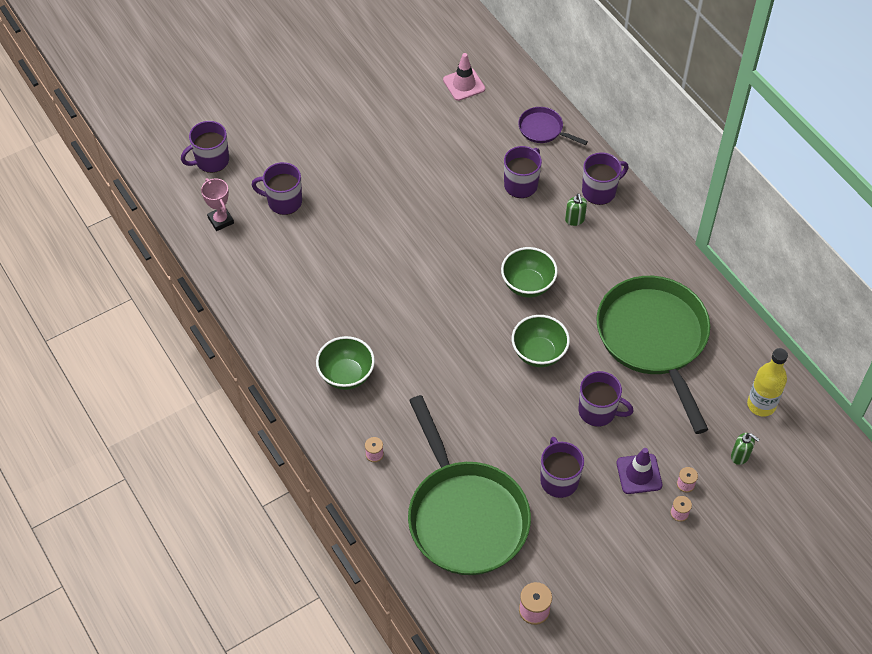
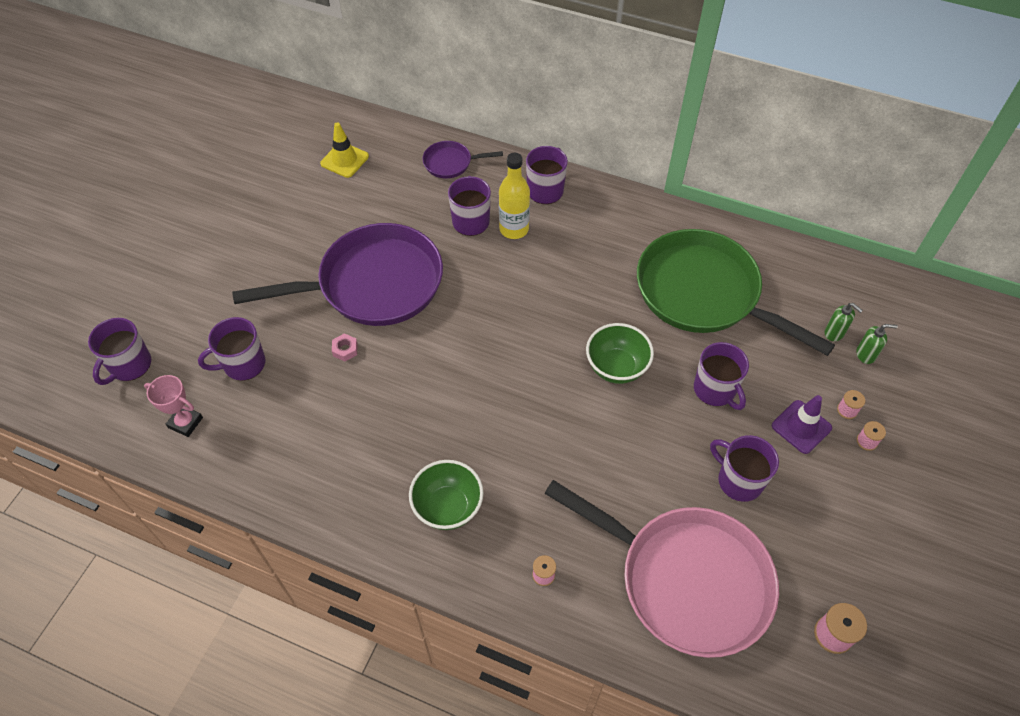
camera: 35 degrees left, 0 degrees up
green pan [408,395,531,575] -> pink pan [544,480,779,658]
pink traffic cone [443,53,485,101] -> yellow traffic cone [320,122,369,178]
green bowl [501,247,558,298] -> none
green soap dispenser [565,194,587,226] -> green soap dispenser moved to [825,303,863,341]
purple mug [579,371,634,427] -> purple mug turned 75 degrees clockwise [694,342,749,410]
yellow bottle [747,348,788,417] -> yellow bottle moved to [499,153,530,239]
none -> purple pan [232,223,443,326]
none -> pink nut [332,333,358,361]

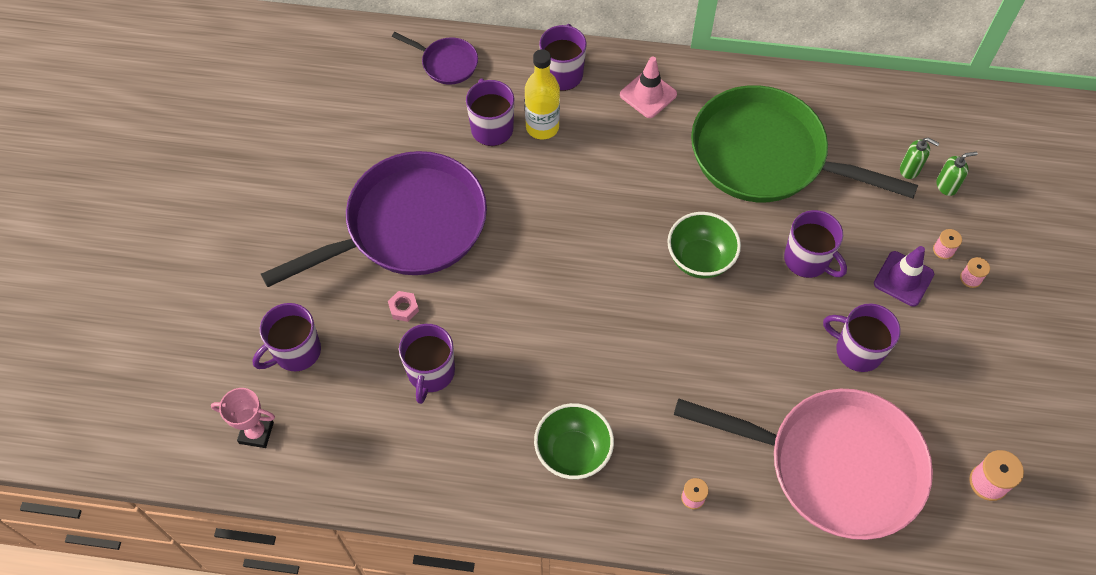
camera: 15 degrees left, 5 degrees up
purple mug [88,318,151,385] -> purple mug moved to [399,324,455,404]
yellow traffic cone [320,122,369,178] -> none
purple pan [422,141,503,179] -> purple pan turned 135 degrees counterclockwise [392,32,478,85]
none -> pink traffic cone [620,57,677,118]

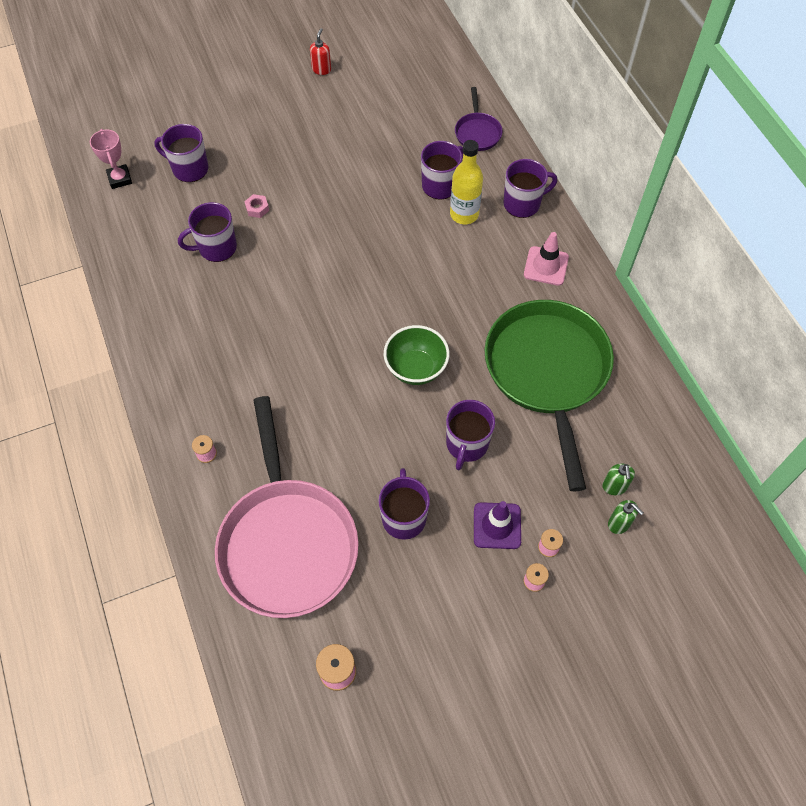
camera: 60 degrees right, 0 degrees up
purple pan [261,151,487,287] -> none
green bowl [534,403,614,479] -> none
none -> red soap dispenser [310,28,331,75]

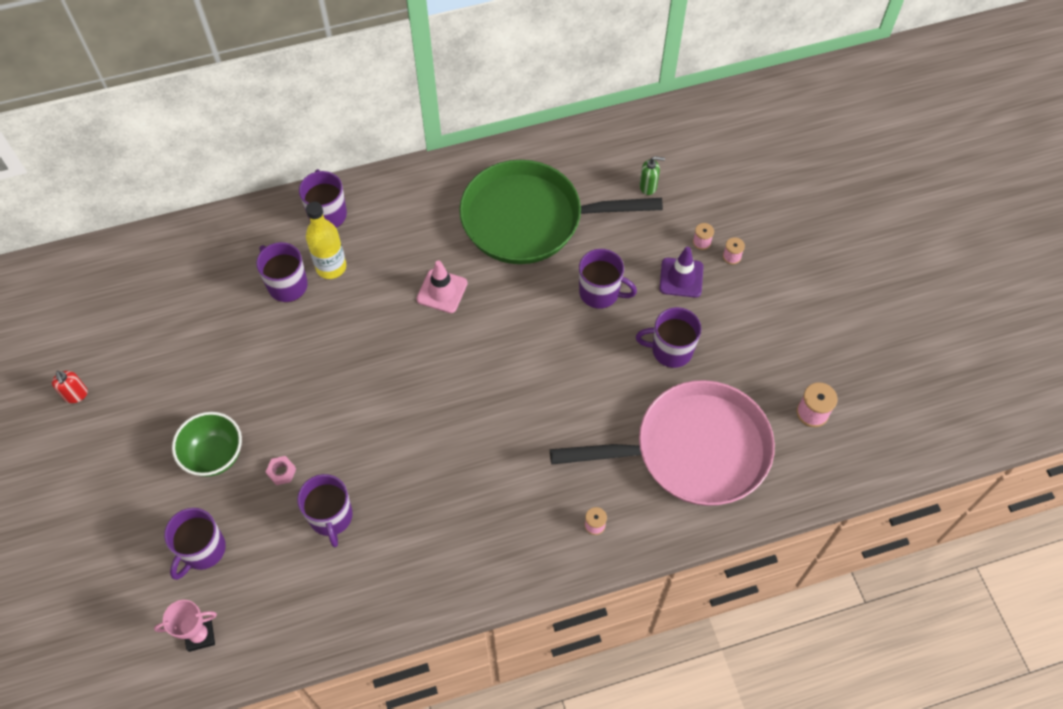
camera: 85 degrees left, 0 degrees up
red soap dispenser [310,28,331,75] -> red soap dispenser turned 135 degrees counterclockwise [52,371,88,403]
green bowl [384,325,449,385] -> green bowl moved to [172,412,242,477]
purple pan [455,87,502,151] -> none
pink traffic cone [524,232,569,286] -> pink traffic cone moved to [416,260,468,313]
green soap dispenser [608,500,644,534] -> none

